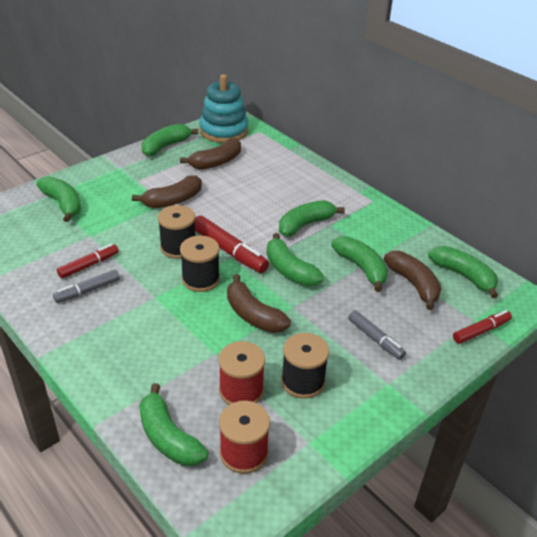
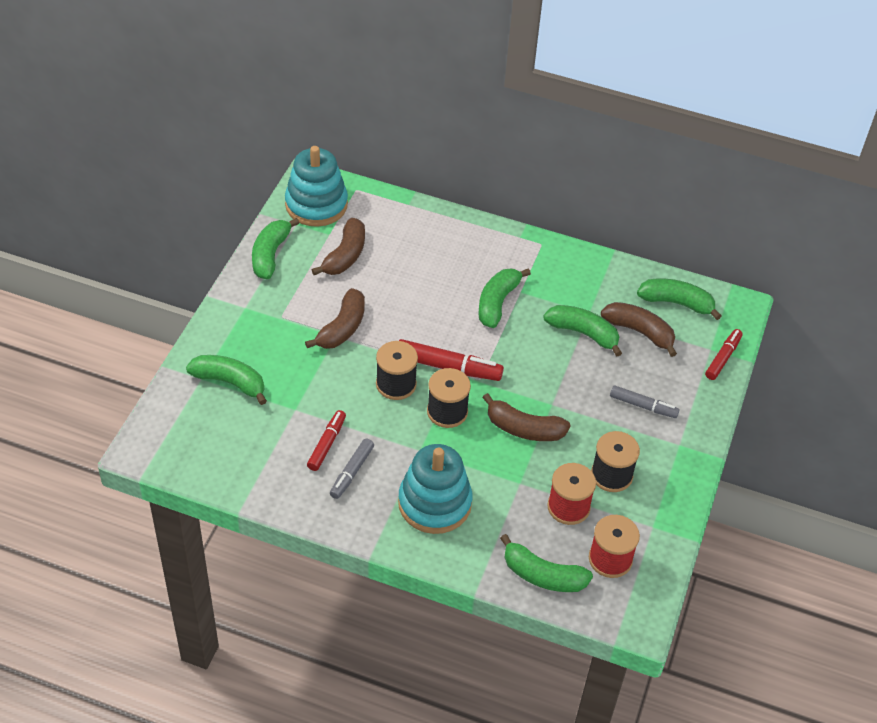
camera: 30 degrees left, 10 degrees up
green banana [267,233,324,286] -> none
none -> turquoise stacking toy [398,444,472,534]

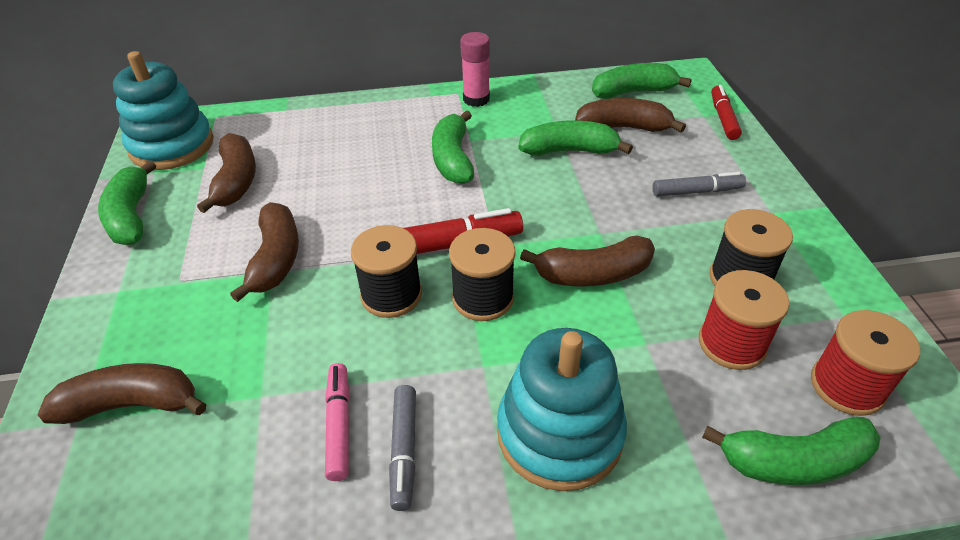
camera: 25 degrees left, 5 degrees down
green banana [186,355,267,405] -> brown banana [38,363,206,424]
red marker [307,410,346,471] -> pink marker [325,363,350,481]
none -> pink glue stick [460,32,490,107]

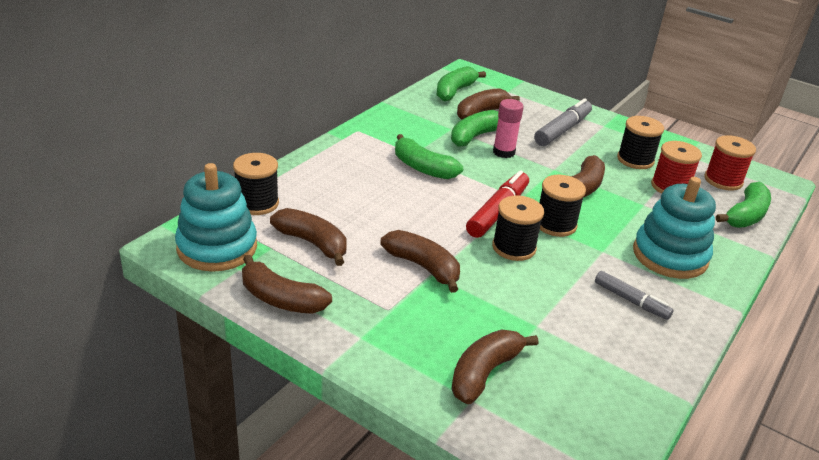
camera: 50 degrees left, 10 degrees down
green banana [98,161,156,245] -> brown banana [242,255,332,314]
pink marker [325,363,350,481] -> none
pink glue stick [460,32,490,107] -> pink glue stick moved to [493,99,524,158]
grey marker [653,172,746,197] -> grey marker [534,98,592,146], size x1.57
red marker [711,85,742,140] -> none
none -> black spool [233,153,279,215]

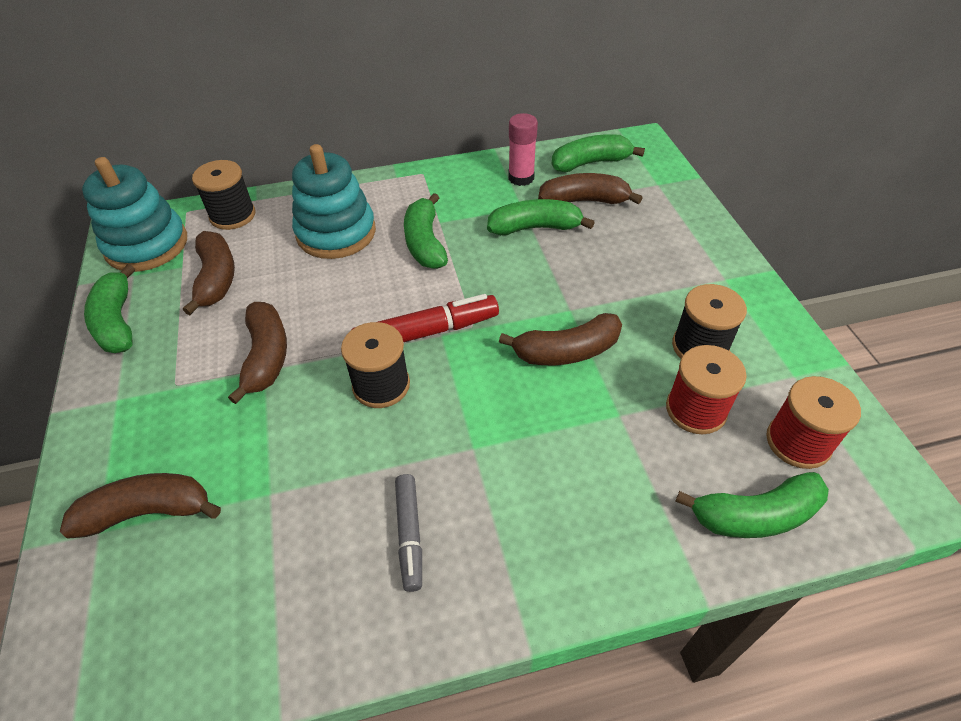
camera: 45 degrees right, 15 degrees up
brown banana [242,255,332,314] -> green banana [84,264,135,353]
pink glue stick [493,99,524,158] -> pink glue stick moved to [508,113,538,186]
grey marker [534,98,592,146] -> none
black spool [539,175,586,237] -> none
turquoise stacking toy [633,177,716,279] -> turquoise stacking toy moved to [292,144,376,259]

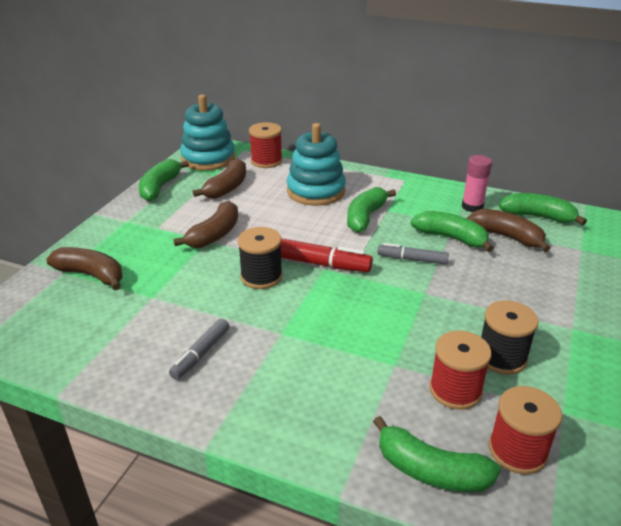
camera: 35 degrees right, 15 degrees down
black spool [192,160,255,230] -> red spool [249,122,283,168]
brown banana [499,313,622,365] -> none
none -> grey marker [377,243,449,265]

